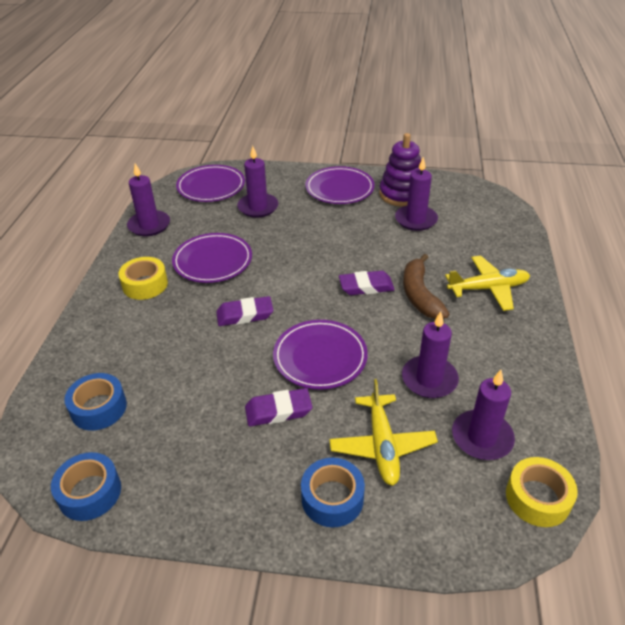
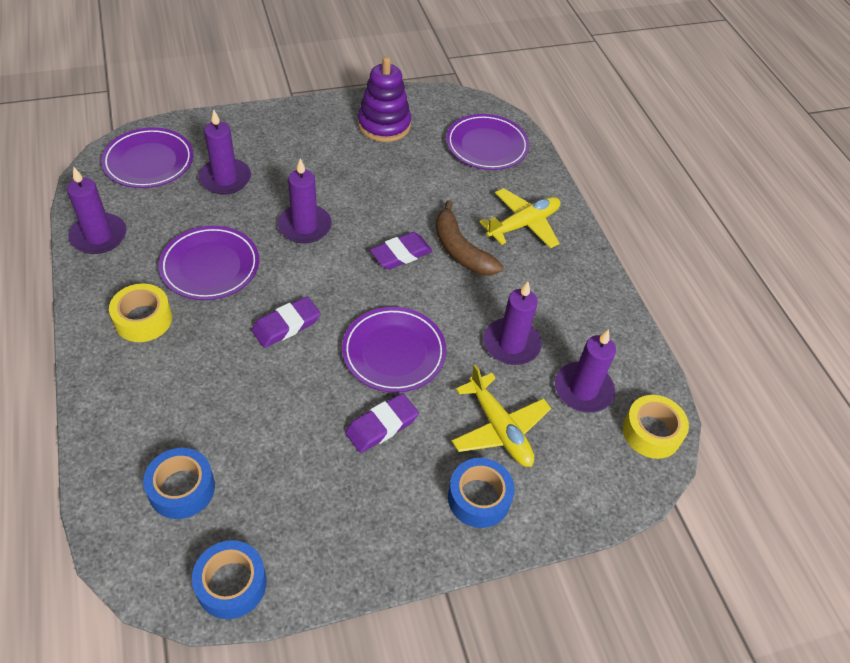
camera: 30 degrees left, 10 degrees up
purple plate [305,166,375,204] -> purple plate moved to [446,114,529,170]
purple candle [395,157,438,231] -> purple candle moved to [278,158,332,243]

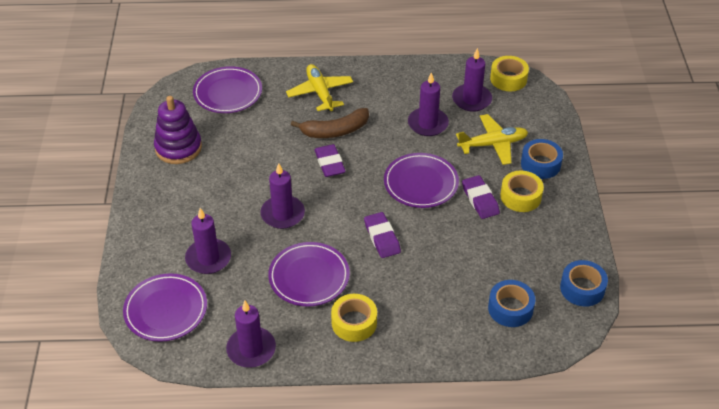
camera: 70 degrees left, 5 degrees down
none -> yellow tape [500,171,544,212]

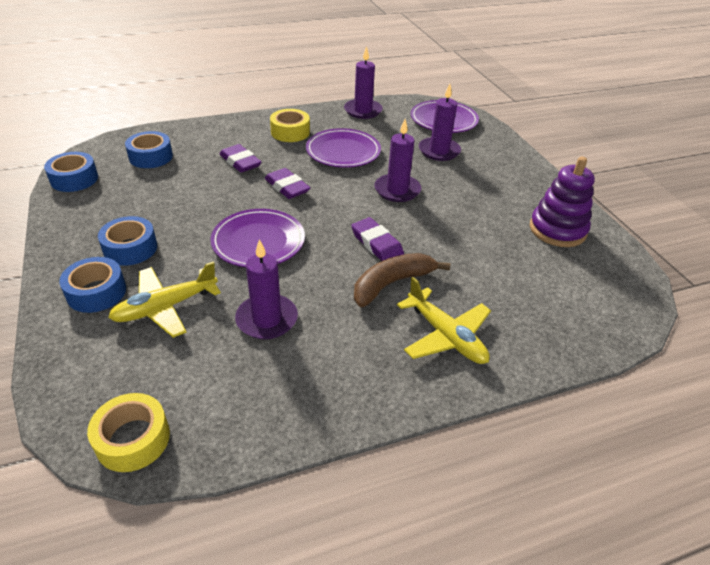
camera: 160 degrees right, 5 degrees down
purple plate [193,66,262,113] -> none
purple candle [452,48,492,112] -> none
purple eraser [462,175,500,219] -> purple eraser moved to [220,144,261,173]
yellow tape [500,171,544,212] -> blue tape [98,216,157,266]

